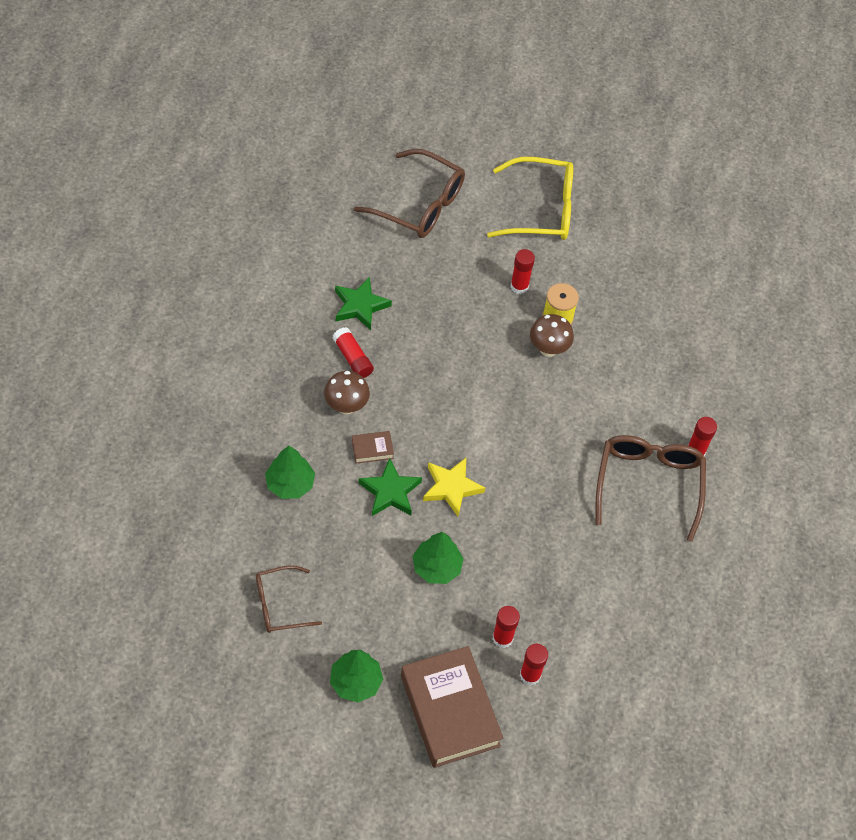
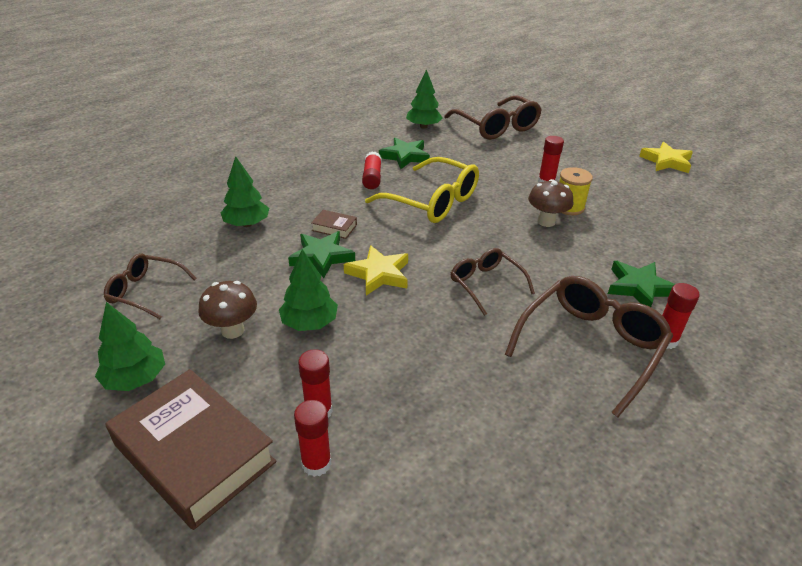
camera: 35 degrees right, 20 degrees down
brown mushroom [324,371,370,414] -> brown mushroom moved to [198,281,257,339]
brown book [401,646,503,768] -> brown book turned 60 degrees counterclockwise [105,369,276,530]
yellow glasses [487,157,573,240] -> yellow glasses moved to [365,157,479,223]
none -> green tree [406,69,443,129]
none -> brown glasses [451,248,535,316]
none -> green star [608,261,675,307]
none -> yellow star [639,142,693,173]

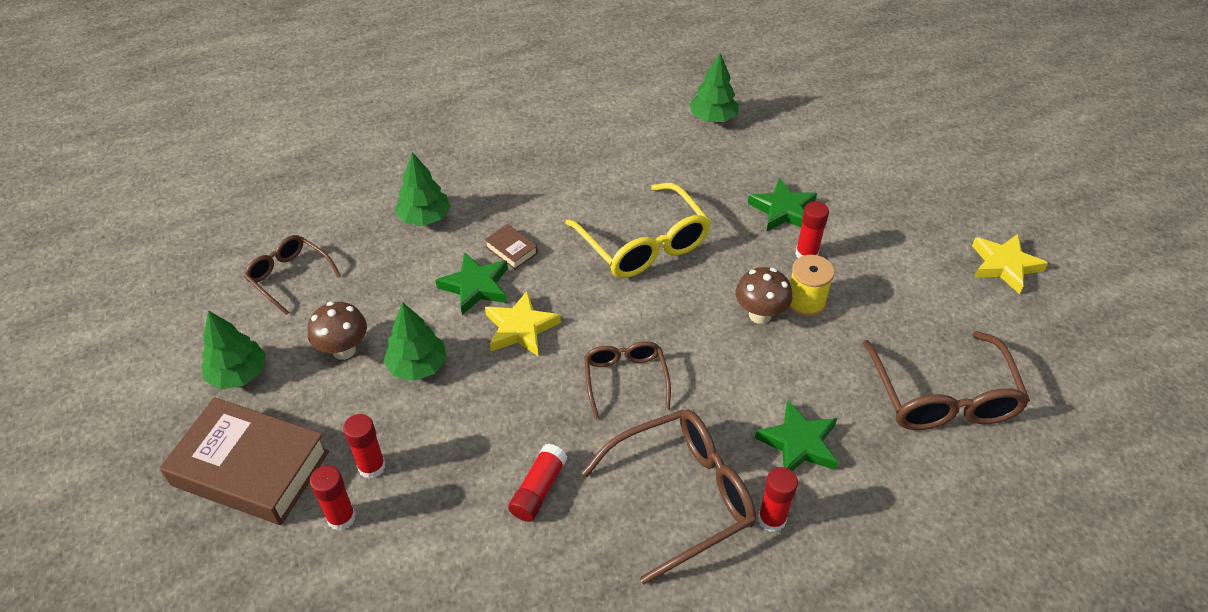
camera: 25 degrees right, 10 degrees up
brown book [105,369,276,530] -> brown book turned 45 degrees counterclockwise [160,397,329,525]
red glue stick [362,151,382,189] -> red glue stick moved to [508,444,567,522]
green star [379,138,430,169] -> green star moved to [748,178,817,232]
brown glasses [444,96,542,140] -> brown glasses moved to [863,331,1030,430]

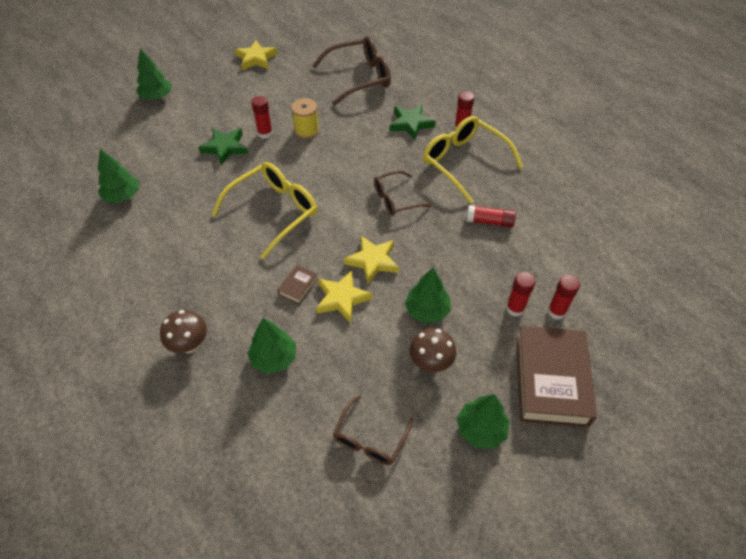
camera: 105 degrees left, 5 degrees up
green star [436,252,508,315] -> yellow star [316,270,372,323]
brown glasses [582,409,756,584] -> yellow glasses [423,116,523,204]
brown mushroom [736,267,792,324] -> brown mushroom moved to [160,310,207,353]
none -> green tree [136,48,172,100]

